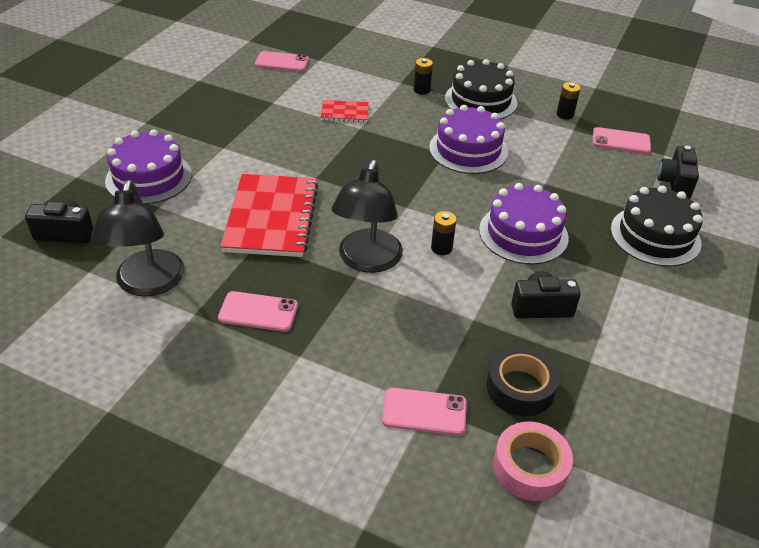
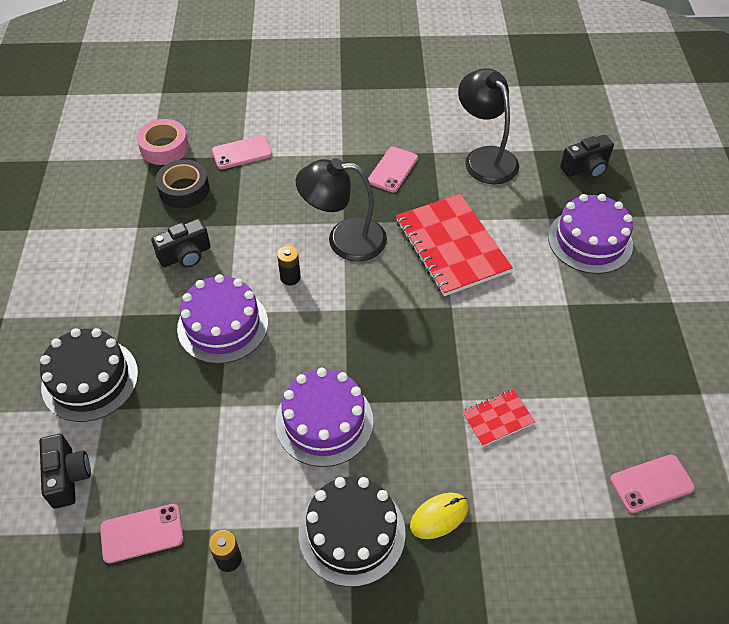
camera: 155 degrees right, 10 degrees up
pink phone [218,291,298,332] -> pink phone turned 45 degrees counterclockwise [368,147,418,192]
black lamp [331,160,403,273] -> black lamp turned 75 degrees counterclockwise [296,158,387,262]
black battery [414,58,433,95] -> yellow mouse [410,493,468,539]

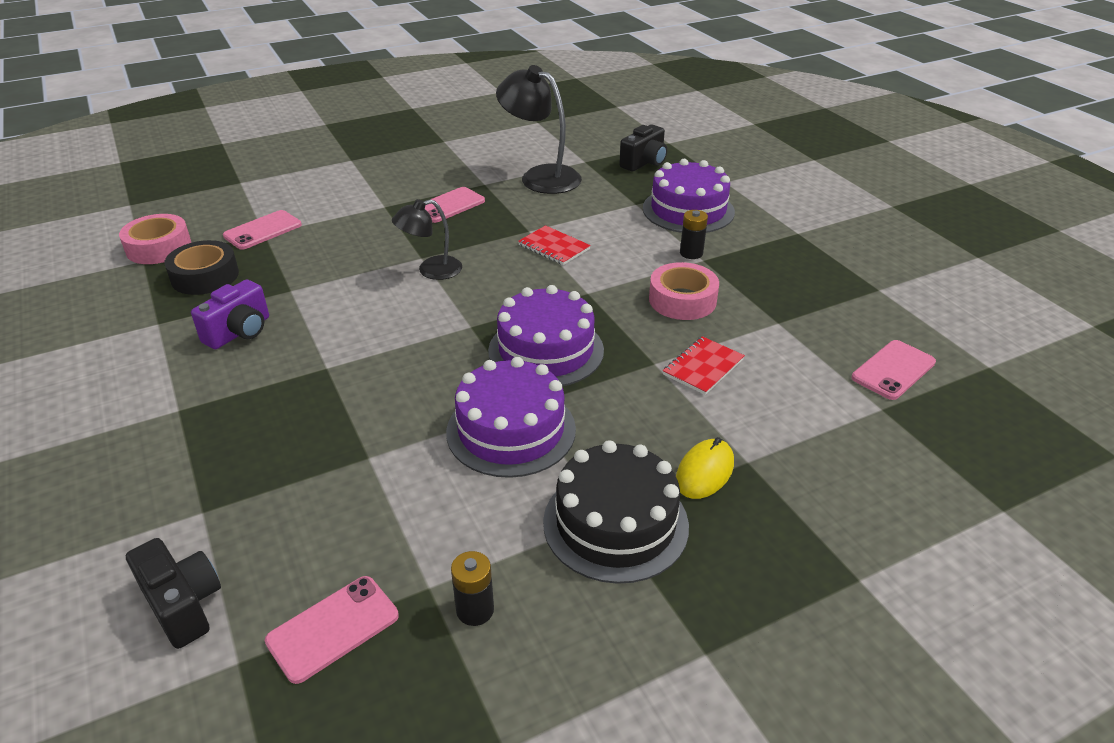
camera: 25 degrees left, 15 degrees down
black cake [40,328,138,422] -> none
black camera [151,219,211,268] -> purple camera [191,279,269,349]
purple cake [177,274,268,364] -> purple cake moved to [488,285,604,386]
black battery [277,246,301,285] -> black battery moved to [680,210,708,259]
black lamp [296,158,387,262] -> black lamp [392,199,462,280], size x0.61
pink phone [368,147,418,192] -> pink phone turned 45 degrees clockwise [425,187,485,223]
red notebook [396,194,513,296] -> red notebook [518,225,591,265], size x0.48
none -> pink tape [649,262,719,320]

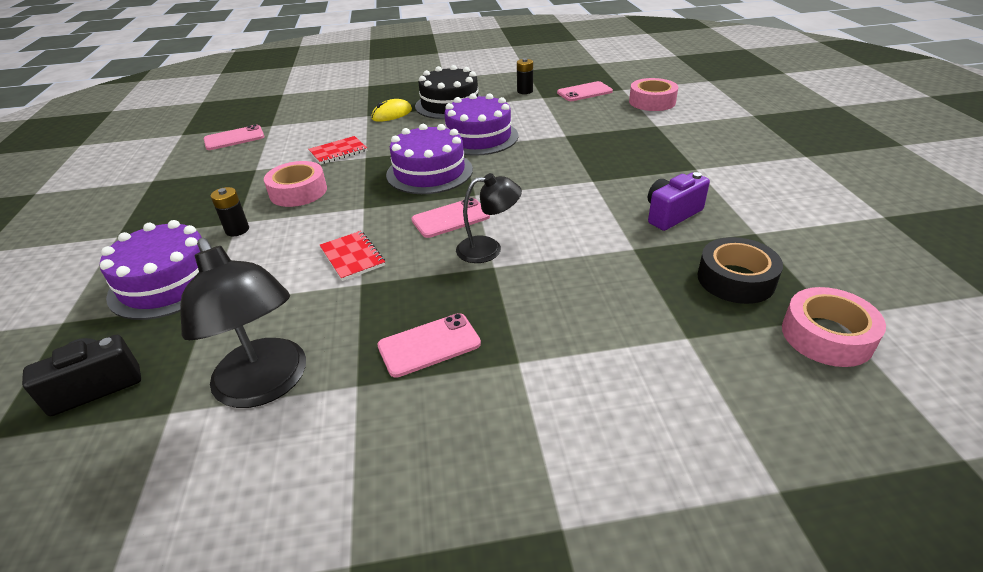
camera: 160 degrees left, 0 degrees up
black camera [126,538,221,649] -> pink tape [629,78,678,111]
pink phone [223,210,302,250] -> pink phone moved to [411,198,490,238]

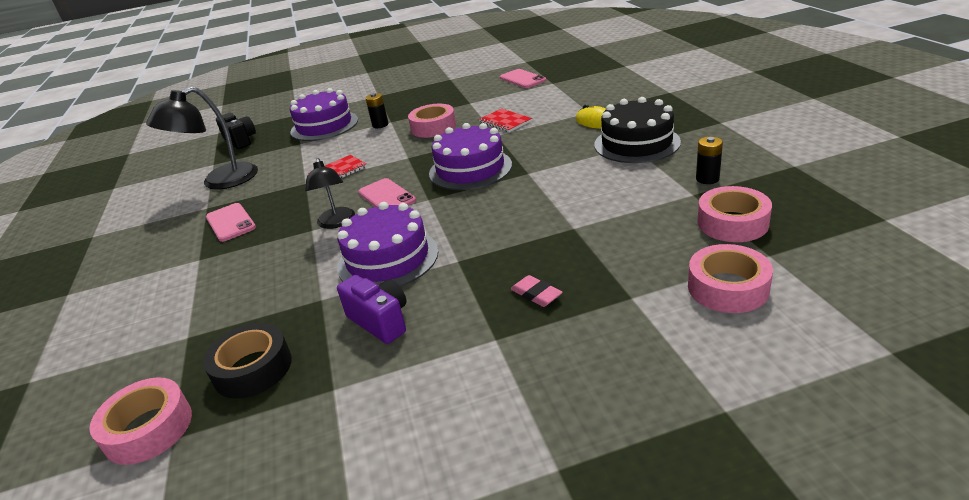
camera: 85 degrees right, 5 degrees down
purple cake [444,93,518,156] -> purple cake moved to [337,202,438,286]
pink phone [557,81,613,101] -> pink tape [697,186,772,242]
none -> pink eraser [511,275,563,307]

